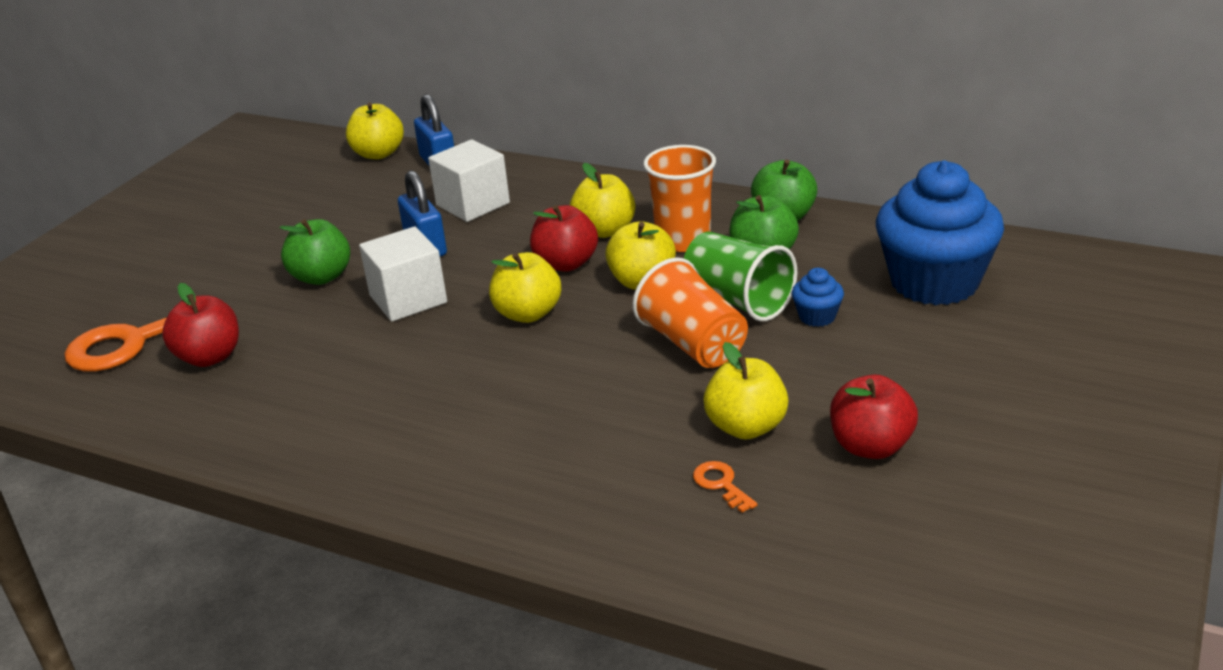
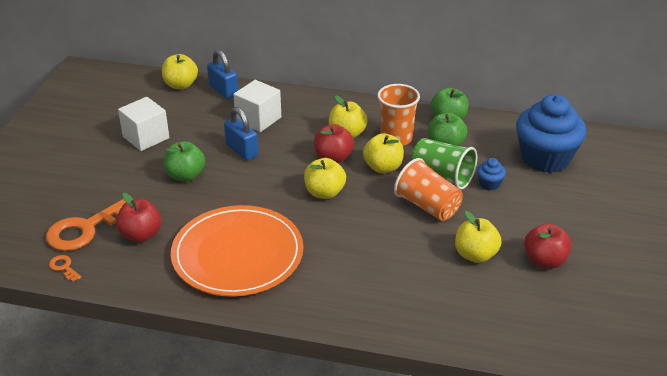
camera: 15 degrees left, 5 degrees up
white cube [359,226,447,321] -> white cube moved to [118,97,169,151]
orange key [693,461,757,513] -> orange key moved to [49,255,81,282]
none -> orange plate [171,205,303,297]

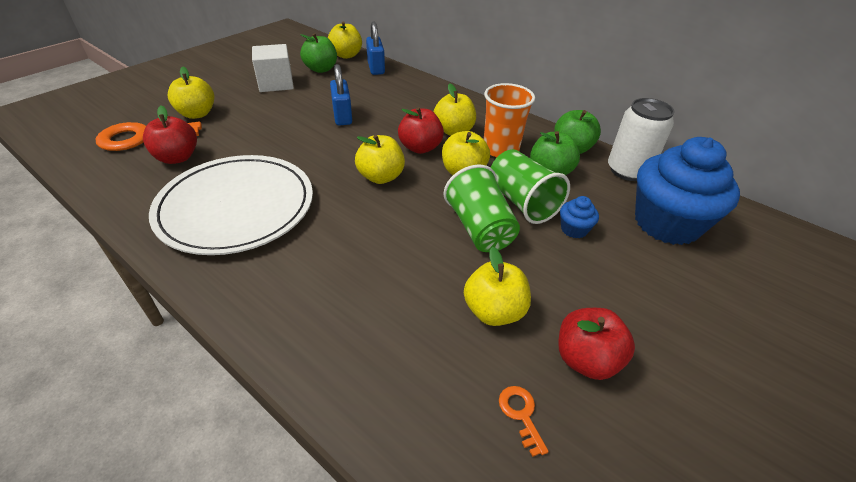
camera: 25 degrees right, 5 degrees up
orange key [49,255,81,282] -> orange key moved to [499,386,549,457]
green apple [164,141,205,182] -> green apple moved to [300,34,337,73]
orange plate [171,205,303,297] -> white plate [149,155,313,255]
white cube [233,80,281,132] -> none
orange cup [394,158,463,221] -> green cup [444,165,520,252]
none -> yellow apple [168,67,214,119]
none -> white can [608,98,675,181]

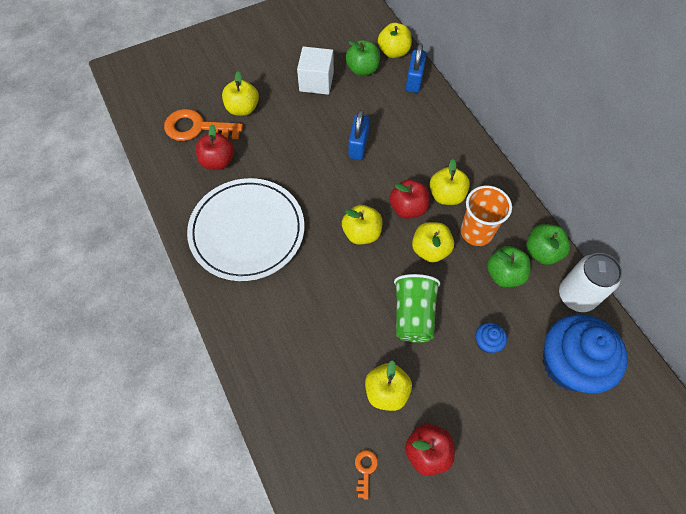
camera: 25 degrees right, 20 degrees up
green cup [491,149,570,224] -> none

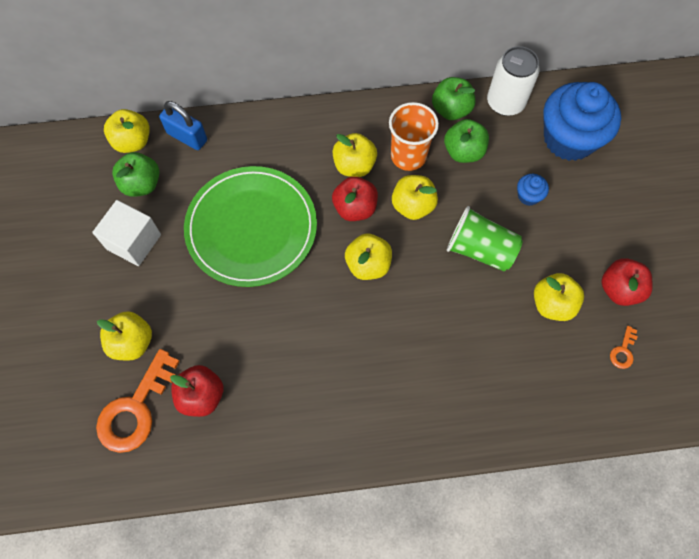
camera: 70 degrees left, 5 degrees up
white plate [187,178,304,281] -> none
blue padlock [348,110,369,160] -> green plate [184,166,317,287]
orange key [355,450,378,500] -> orange key turned 90 degrees counterclockwise [610,326,638,369]

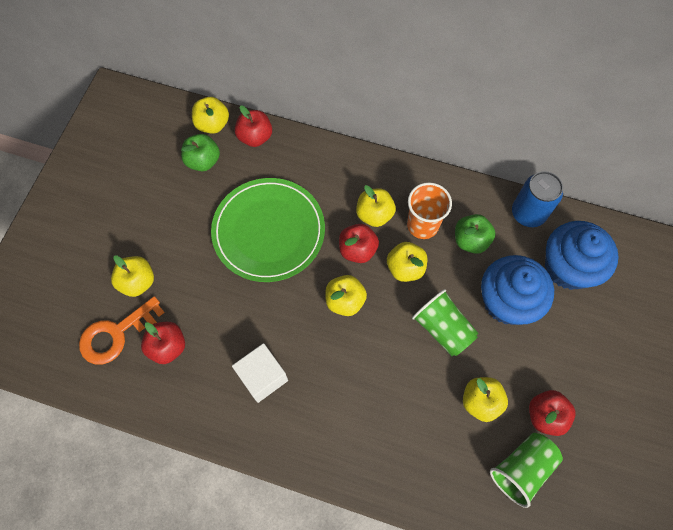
camera: 25 degrees right, 0 degrees up
white cube [92,200,161,266] -> white cube moved to [232,343,288,403]
blue padlock [159,101,207,150] -> red apple [235,105,272,147]
green apple [432,77,476,120] -> none
white can [487,46,540,116] -> blue can [512,171,563,227]
blue cupcake [517,174,549,206] -> blue cupcake [481,255,554,325], size x2.44
orange key [610,326,638,369] -> green cup [490,433,563,508]

